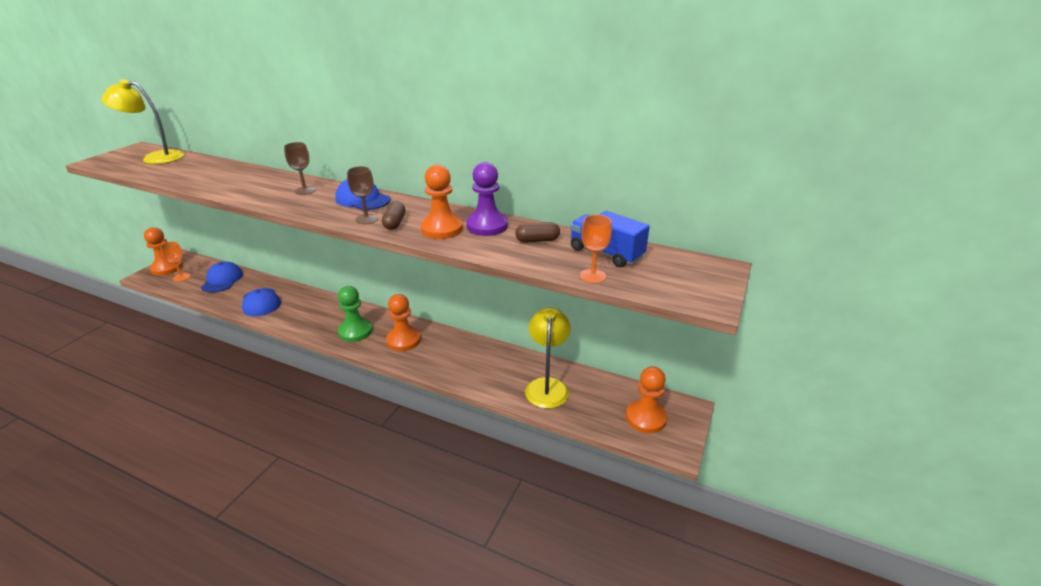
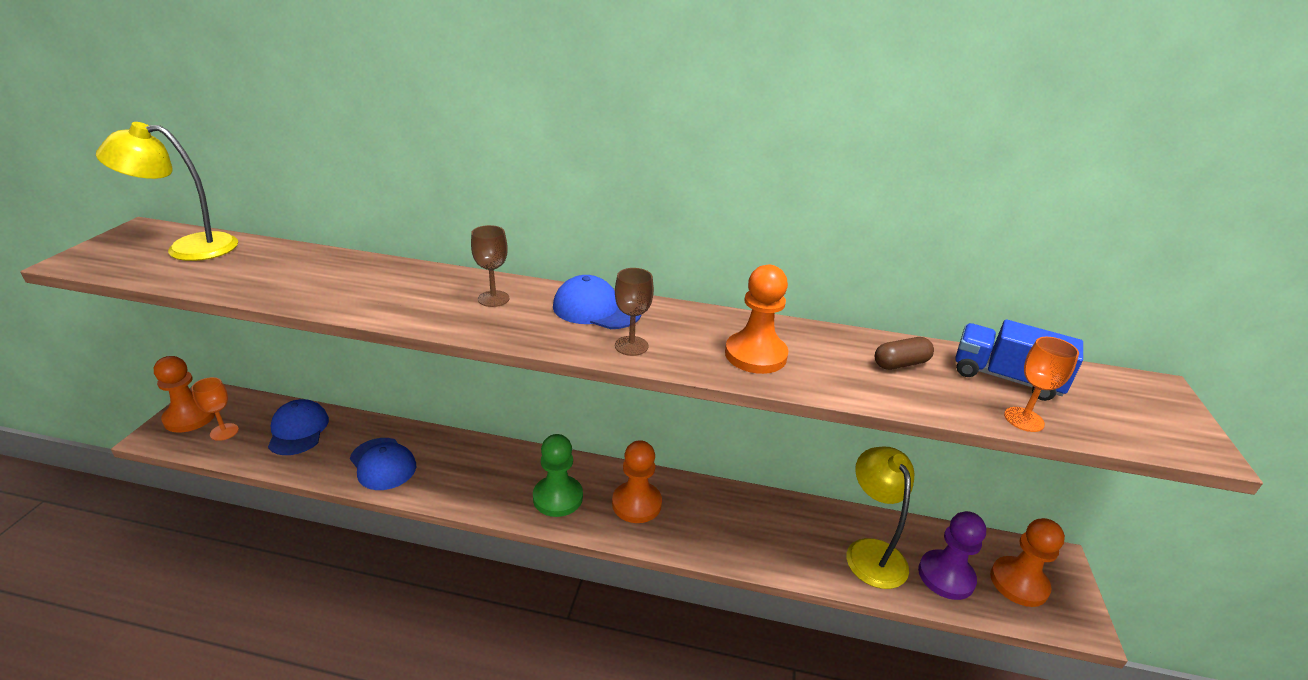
camera: 15 degrees left, 0 degrees up
brown capsule [382,201,405,230] -> none
purple pawn [466,162,508,236] -> purple pawn moved to [918,511,986,600]

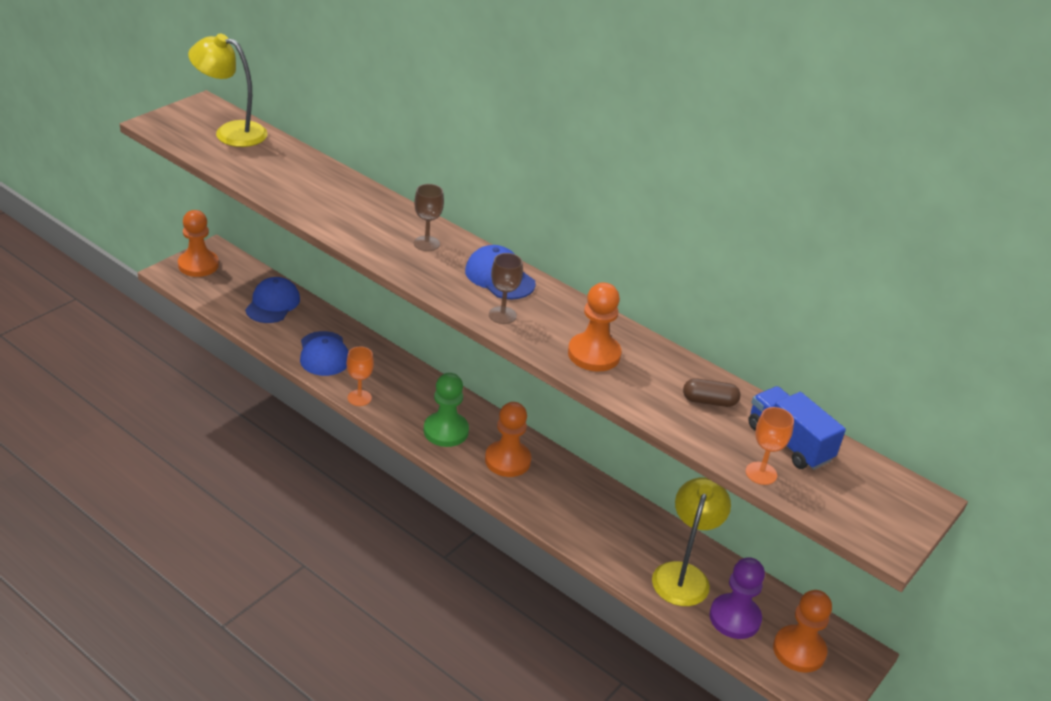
camera: 25 degrees right, 5 degrees up
orange goblet [191,377,239,441] -> orange goblet moved to [347,347,374,406]

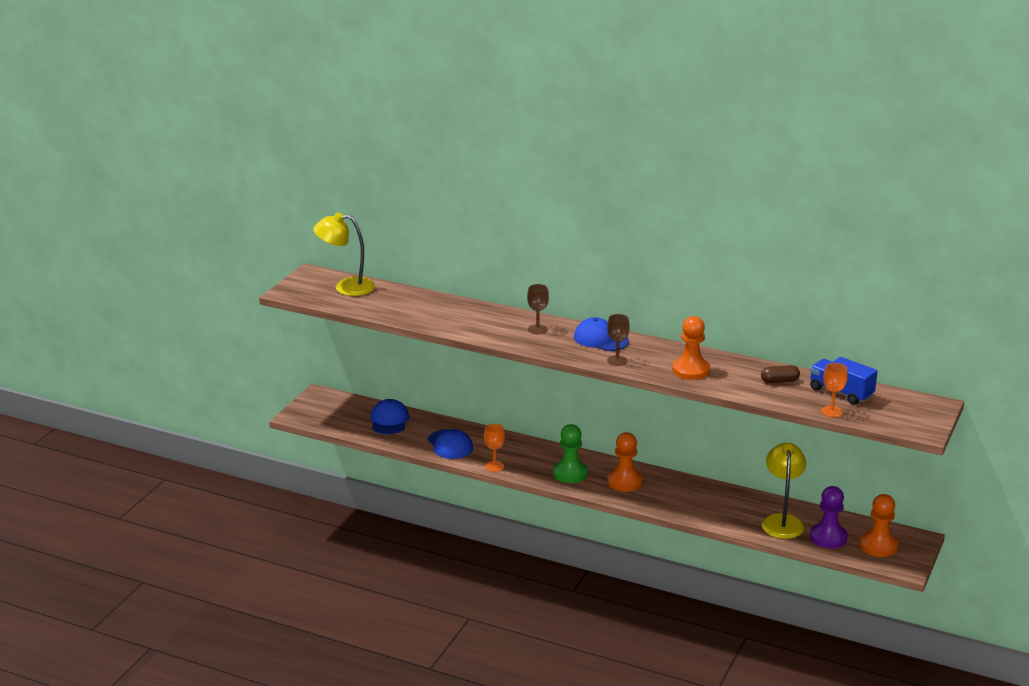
camera: 10 degrees left, 10 degrees down
orange pawn [178,210,219,277] -> none

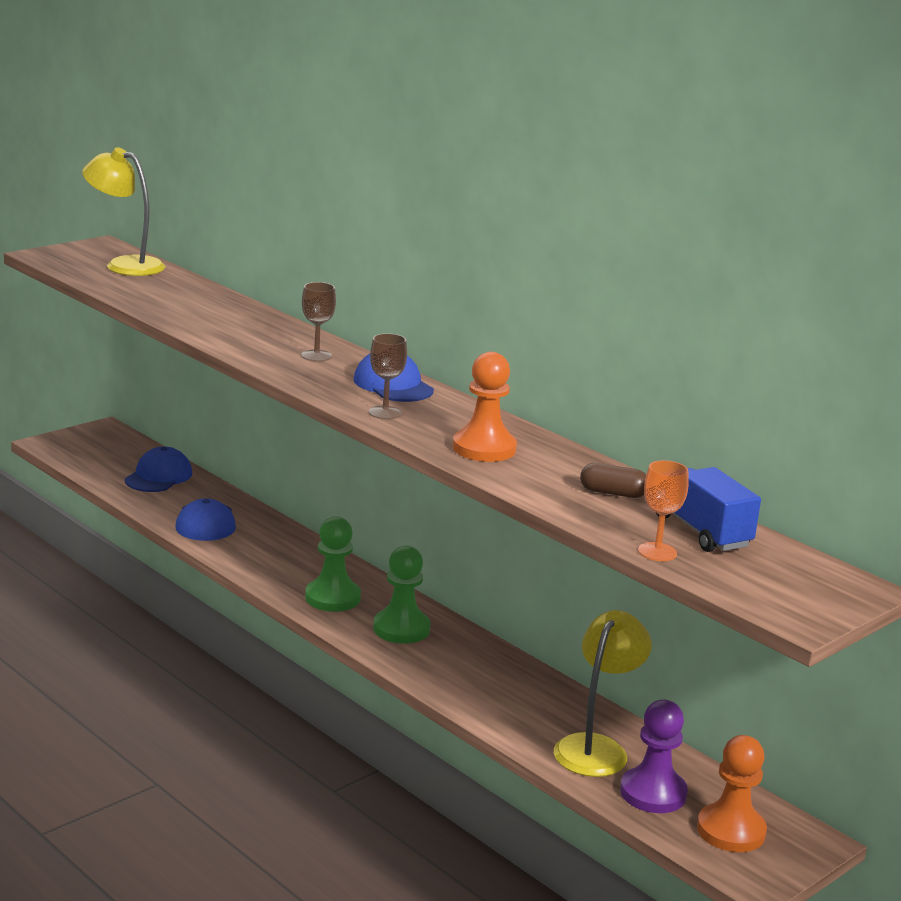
camera: 20 degrees right, 5 degrees down
orange goblet [484,424,505,472] -> none
orange pawn [607,432,643,492] -> green pawn [373,546,430,644]

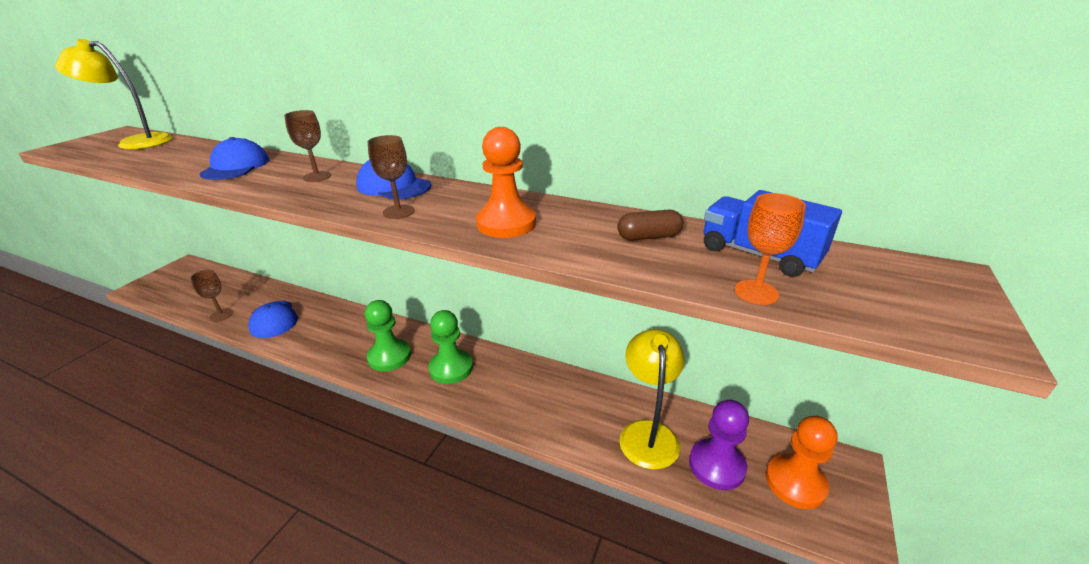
camera: 20 degrees left, 10 degrees up
blue cap [125,447,192,492] -> blue cap moved to [199,137,269,180]
none -> brown goblet [190,270,233,322]

